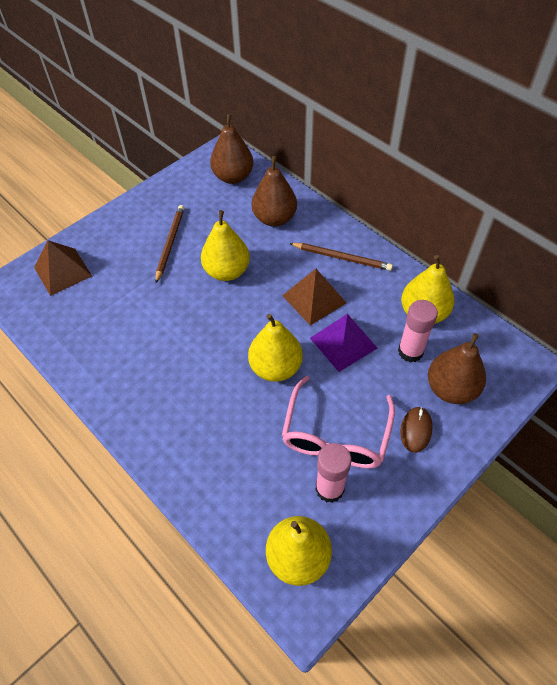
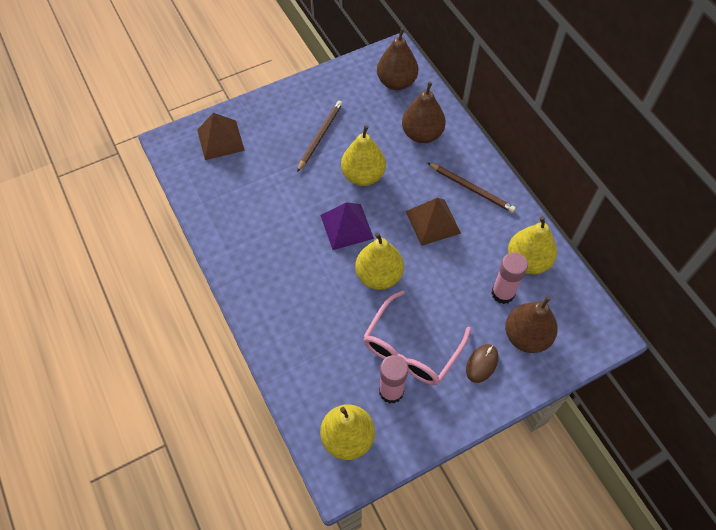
camera: 15 degrees right, 5 degrees up
purple pyramid [310,314,377,372] -> purple pyramid moved to [321,202,374,250]

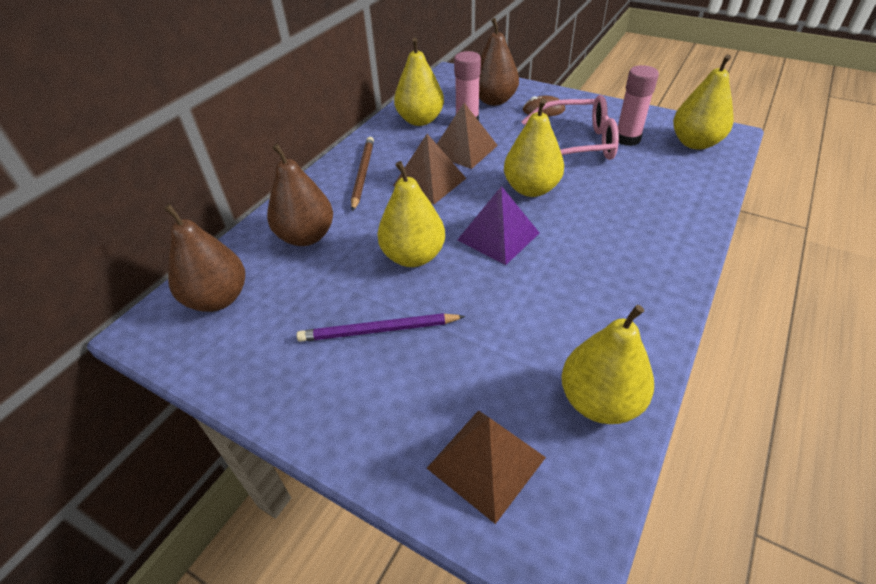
camera: 120 degrees left, 15 degrees down
brown pencil [297,101,343,172] -> purple pencil [297,313,465,342]
none -> brown pyramid [437,103,498,169]
none -> yellow pear [561,305,654,424]

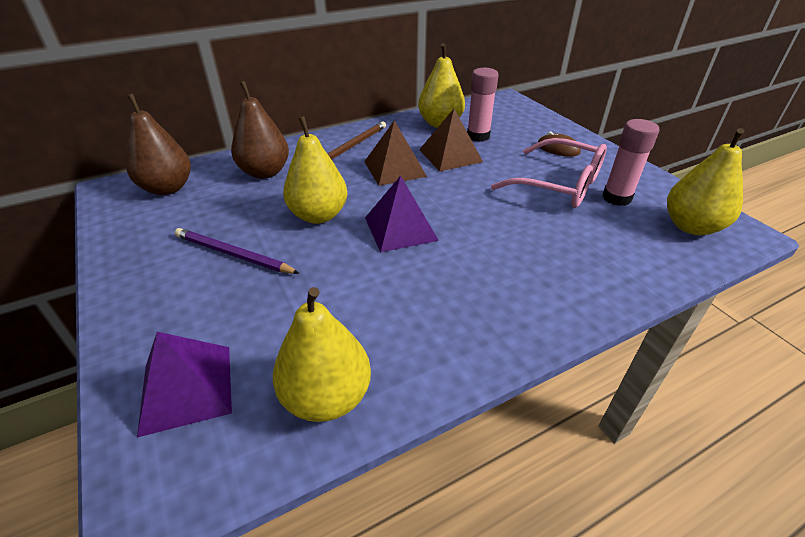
camera: 30 degrees right, 5 degrees down
brown pyramid [427,410,546,524] -> purple pyramid [137,332,232,437]
brown pear [479,18,519,106] -> none
yellow pear [504,99,564,197] -> none

